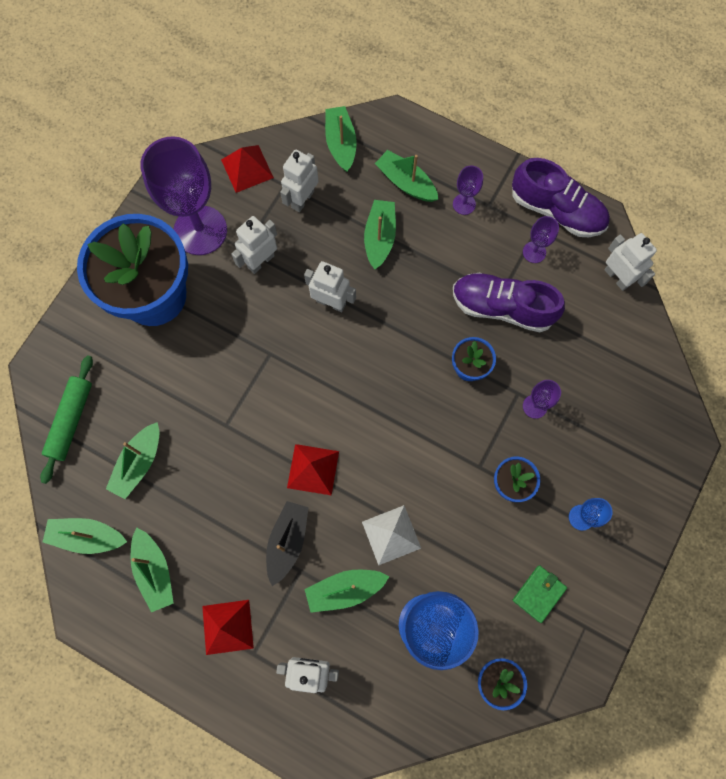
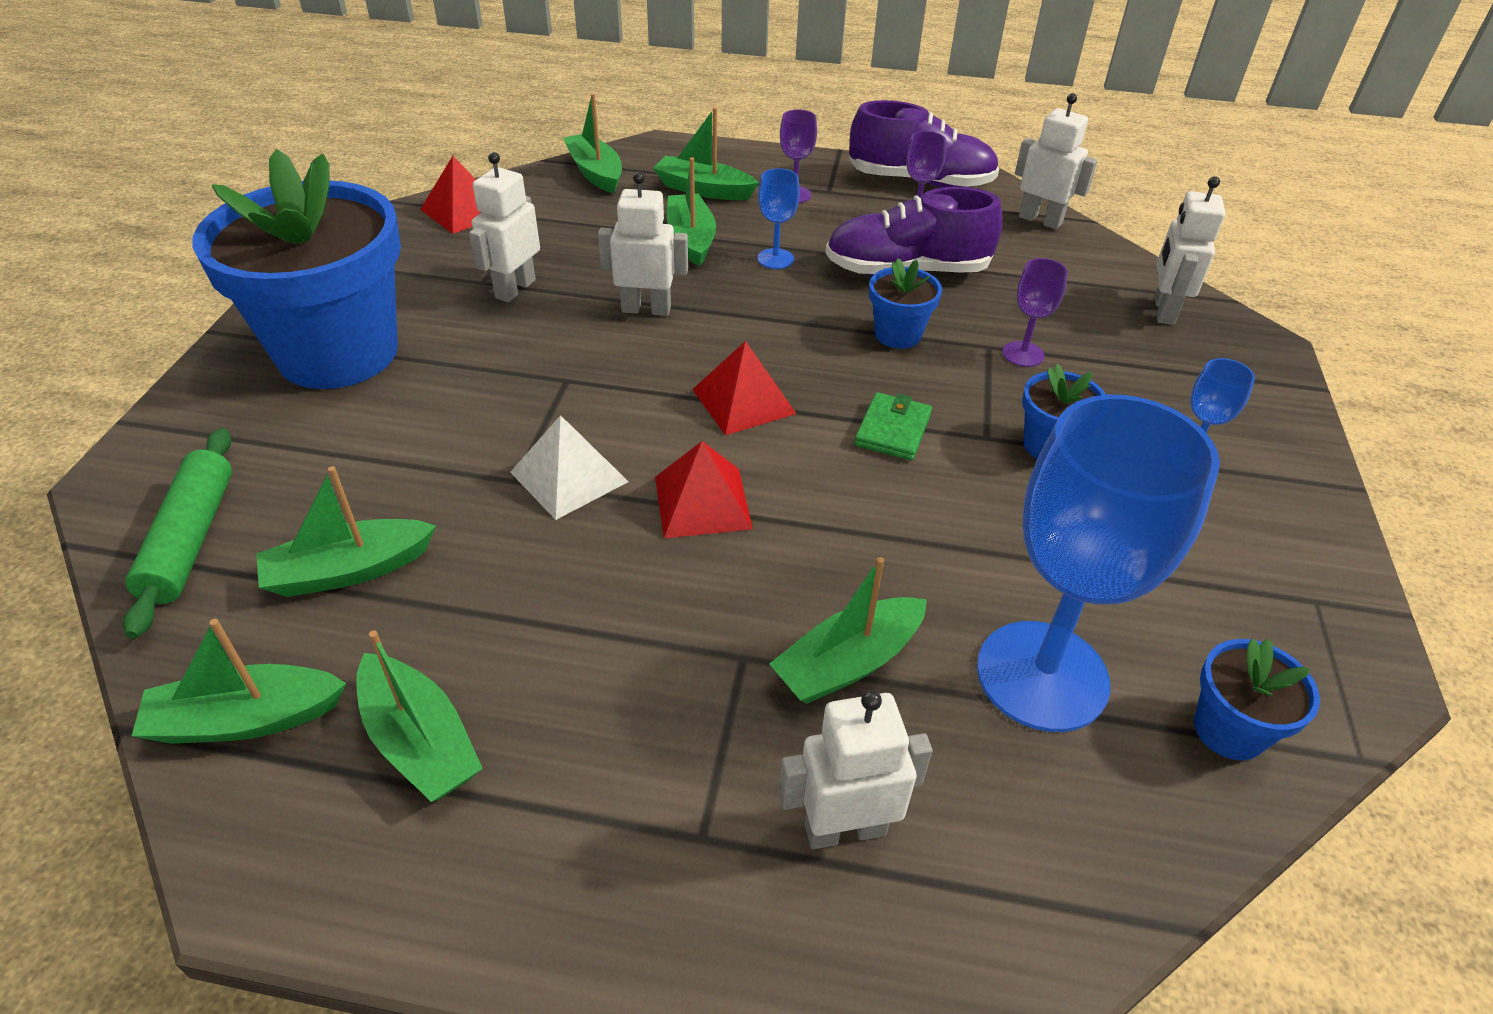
camera: 20 degrees left, 30 degrees down
green boat [106,422,159,499] -> green boat turned 60 degrees clockwise [256,466,436,597]
purple goblet [140,136,227,255] -> none
red pyramid [202,600,254,655] -> red pyramid moved to [692,341,796,435]
black boat [266,501,309,586] -> none
white robot [280,150,319,212] -> white robot moved to [1155,176,1225,325]
white pyramid [362,505,421,566] -> white pyramid moved to [510,415,629,520]
green wallet [513,565,567,623] -> green wallet moved to [854,392,932,460]
none -> blue goblet [757,168,800,269]

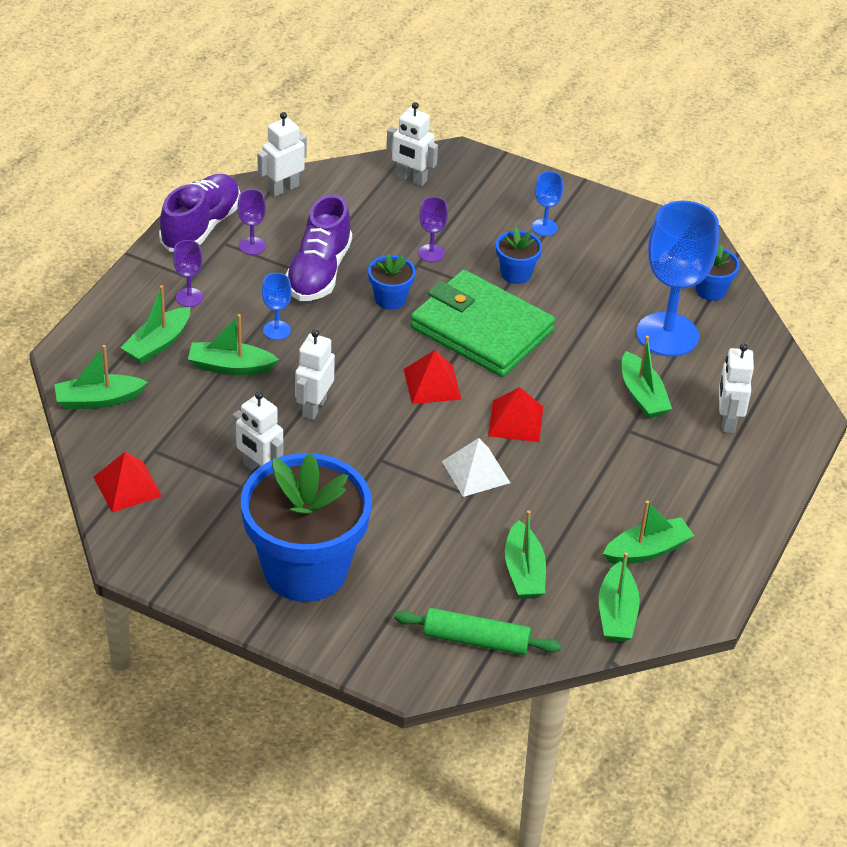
camera: 75 degrees left, 0 degrees up
green wallet [854,392,932,460] -> green wallet [410,270,555,377], size x2.50

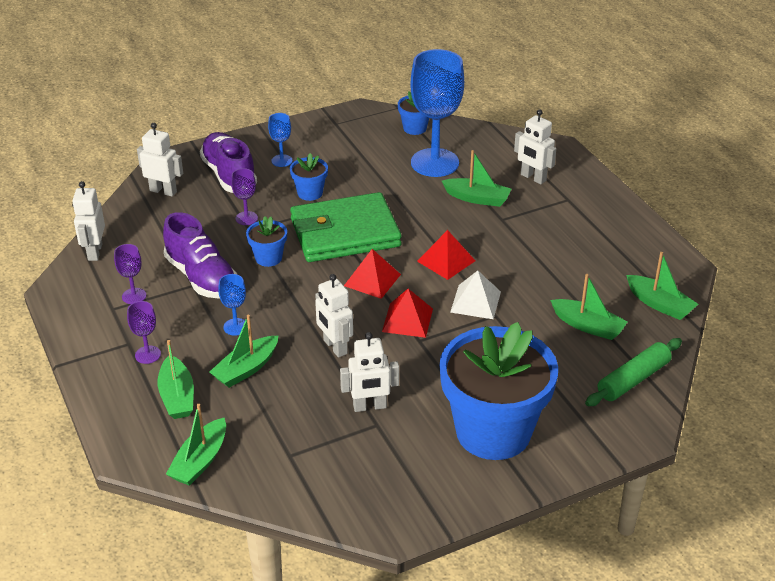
camera: 50 degrees left, 5 degrees down
red pyramid [94,452,162,512] -> red pyramid moved to [382,289,433,338]
purple shoe [159,174,240,252] -> purple shoe moved to [200,132,257,193]
white robot [386,102,438,186] -> white robot turned 135 degrees counterclockwise [137,123,183,197]
green boat [603,500,694,564] -> none

